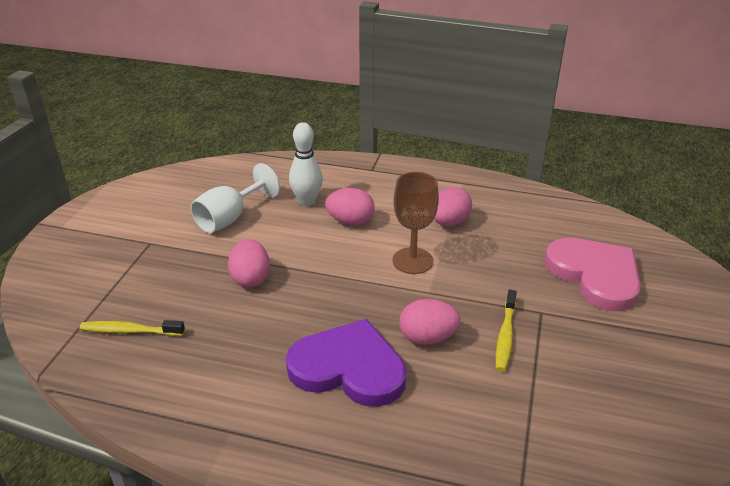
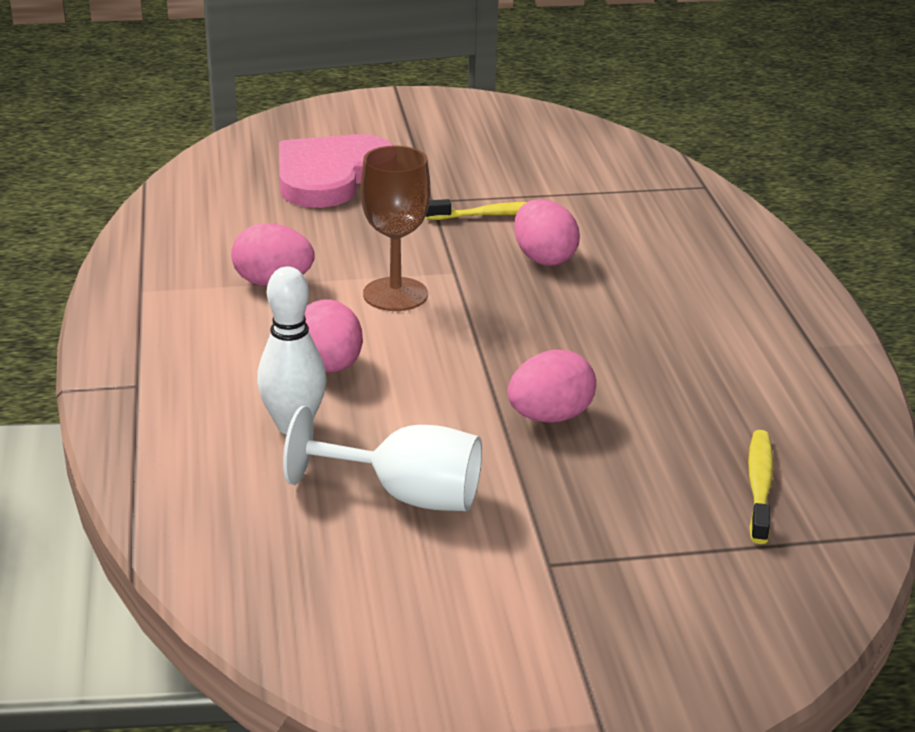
camera: 115 degrees left, 5 degrees down
yellow toothbrush [79,320,185,336] -> yellow toothbrush turned 150 degrees counterclockwise [748,430,773,544]
purple heart [286,319,407,407] -> none

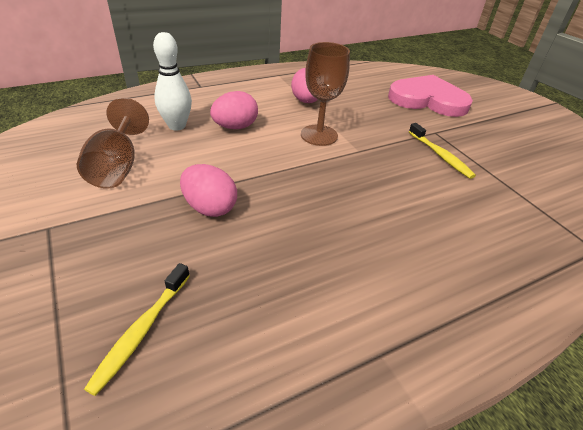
camera: 70 degrees right, 10 degrees up
white goblet [283,406,482,511] -> brown goblet [77,98,149,188]
pink egg [514,199,580,266] -> none
yellow toothbrush [748,430,773,544] -> yellow toothbrush turned 120 degrees clockwise [84,263,190,396]

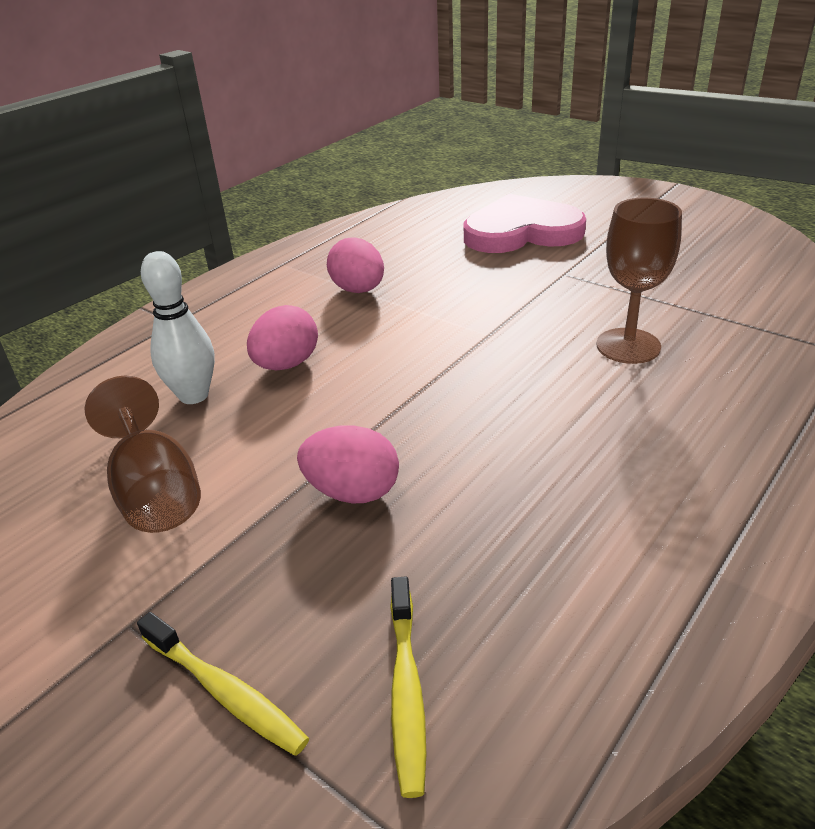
camera: 20 degrees left, 5 degrees down
brown goblet [301,42,350,146] -> brown goblet moved to [596,198,682,364]
yellow toothbrush [409,123,476,179] -> yellow toothbrush moved to [137,612,309,756]

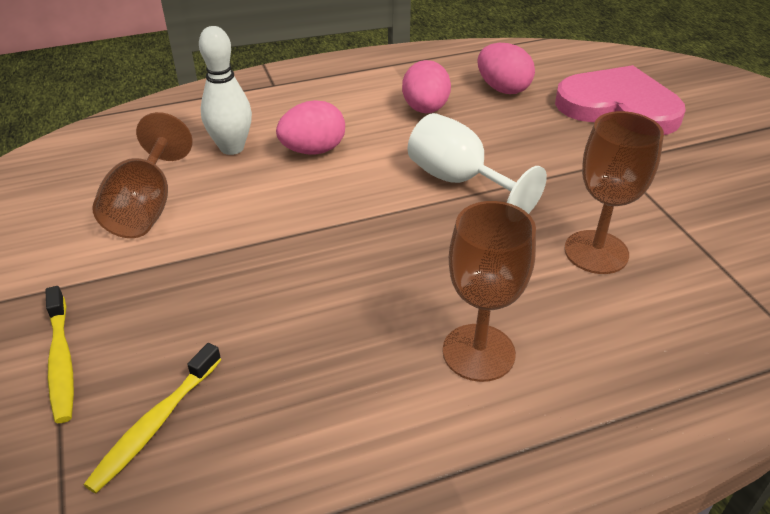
camera: 30 degrees right, 5 degrees up
pink egg [297,425,399,503] -> pink egg moved to [477,43,535,94]
none -> white goblet [408,113,547,214]
none -> brown goblet [442,201,536,382]

